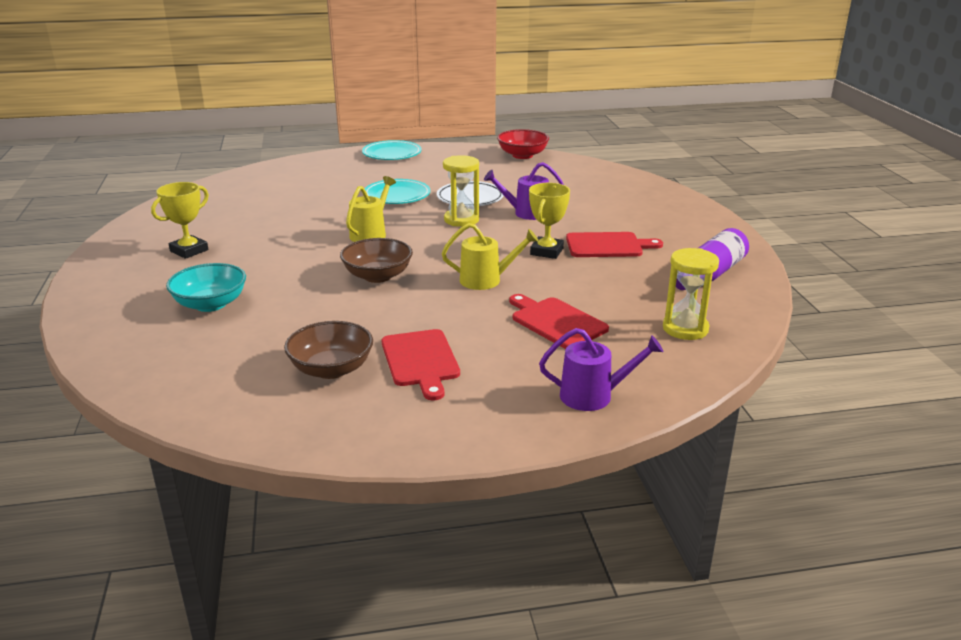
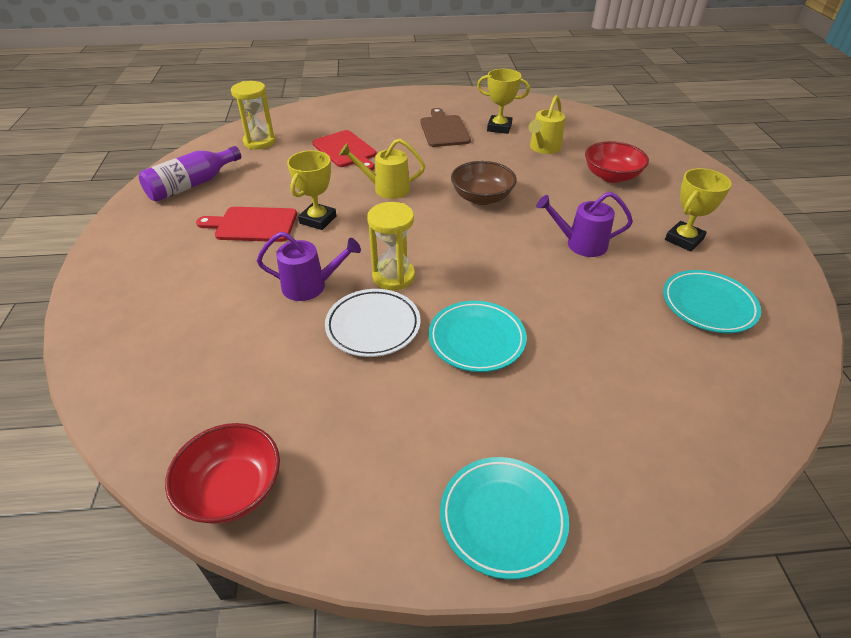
camera: 175 degrees left, 15 degrees up
turquoise bowl [166,263,246,312] -> red bowl [585,141,649,183]
brown bowl [284,321,373,379] -> yellow trophy [477,69,530,134]
yellow watering can [346,176,396,242] -> yellow watering can moved to [528,95,565,154]
red cutting board [382,329,460,400] -> brown cutting board [420,108,471,147]
purple watering can [539,328,664,411] -> purple watering can moved to [536,192,633,257]
none -> turquoise plate [663,270,761,333]

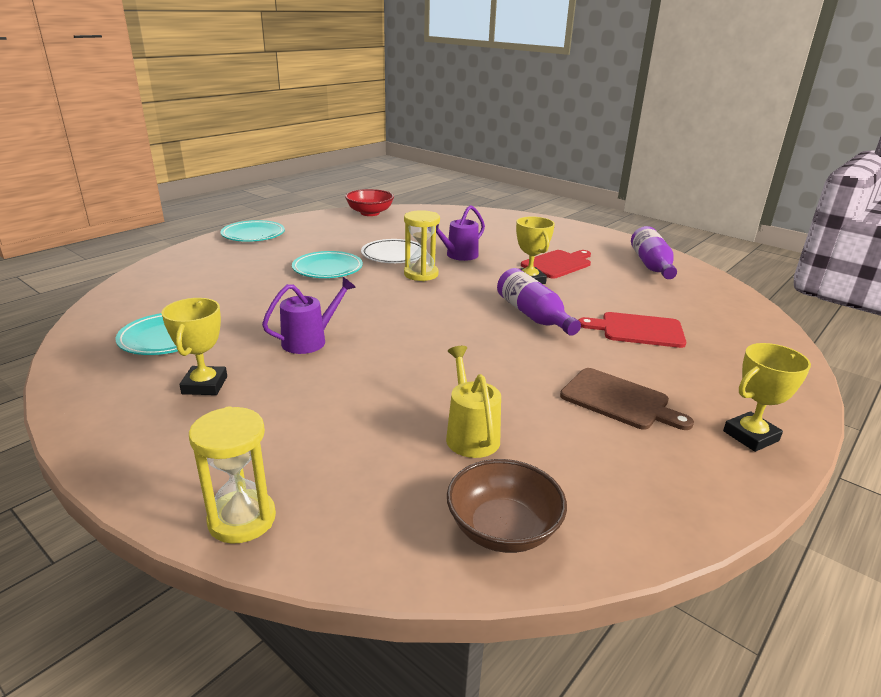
camera: 135 degrees right, 15 degrees down
yellow hourglass [231,81,276,149] -> yellow hourglass moved to [189,406,276,544]
yellow watering can [339,139,425,199] -> purple bottle [497,268,581,336]
brown bowl [451,161,517,205] -> brown bowl moved to [447,459,567,553]
yellow trophy [477,69,530,134] -> yellow trophy moved to [723,343,811,452]
red bowl [585,141,649,183] -> none

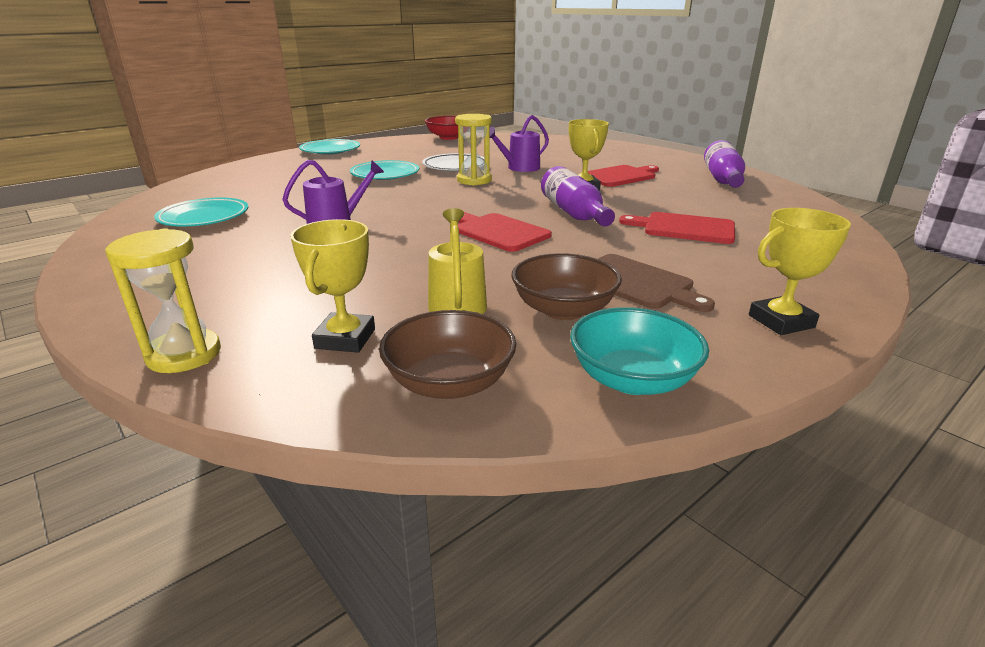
camera: 10 degrees right, 0 degrees up
yellow trophy [162,298,227,395] -> yellow trophy moved to [290,219,375,353]
none -> red cutting board [458,212,552,252]
none -> brown bowl [511,253,622,320]
none -> turquoise bowl [570,307,709,395]

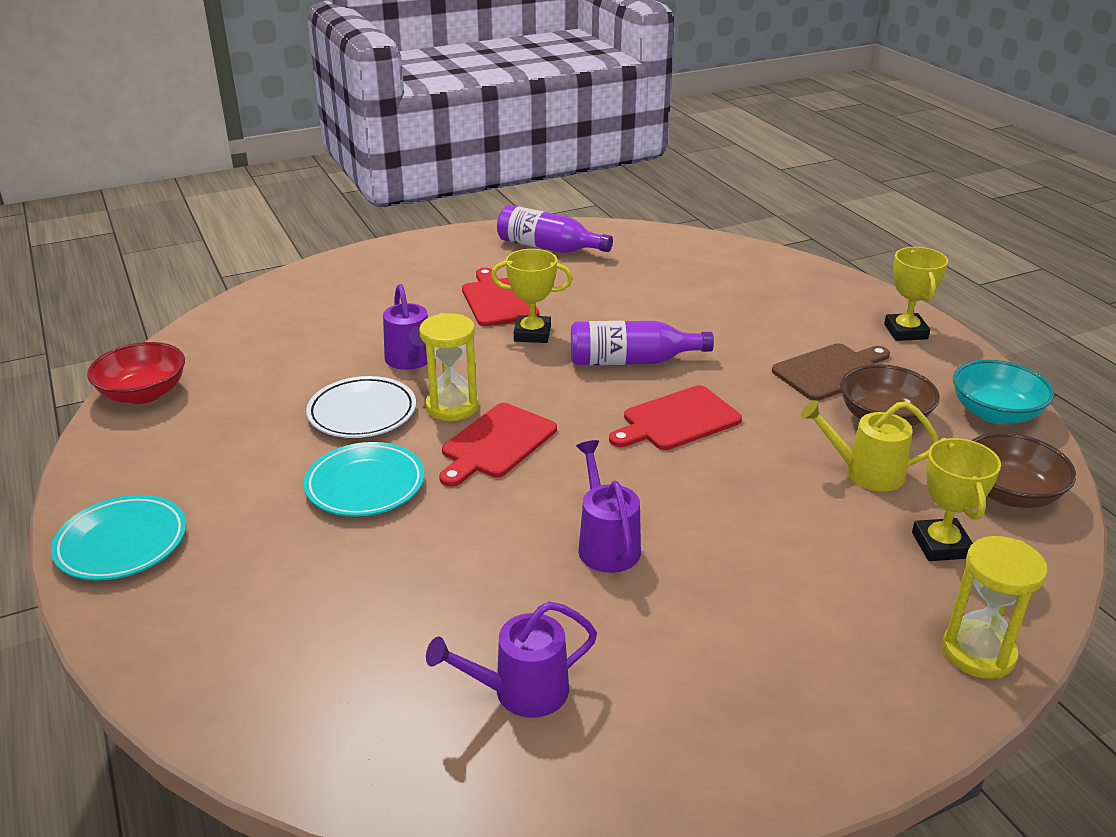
camera: 75 degrees left, 5 degrees up
turquoise plate [154,198,248,226] -> purple watering can [426,601,597,718]
yellow trophy [290,219,375,353] -> yellow trophy turned 60 degrees clockwise [912,438,1001,561]
red cutting board [619,212,735,244] -> red cutting board moved to [439,403,557,487]

